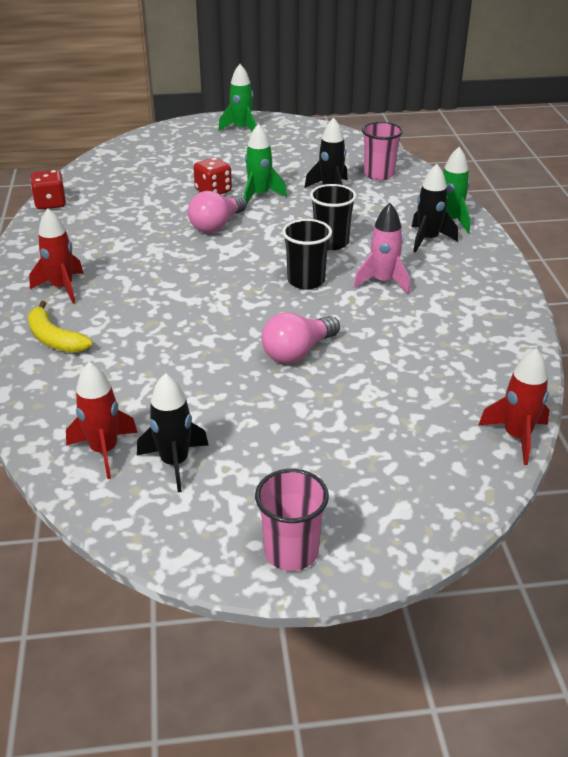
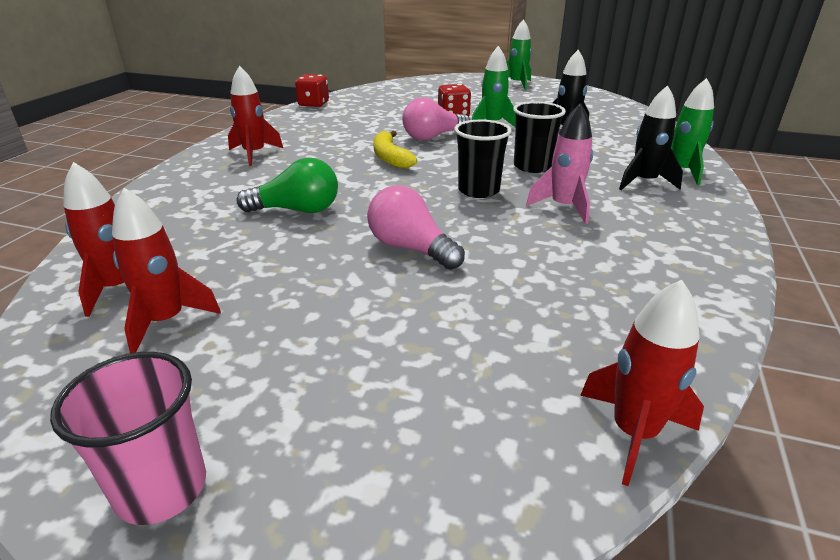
camera: 25 degrees right, 5 degrees down
yellow banana [28,301,93,353] -> yellow banana moved to [373,131,417,169]
black rocket [137,373,208,492] -> red rocket [112,188,221,353]
pink light bulb [261,312,340,364] -> pink light bulb turned 60 degrees clockwise [367,185,465,270]
pink cup [362,122,403,180] -> none
none -> green light bulb [237,158,338,213]

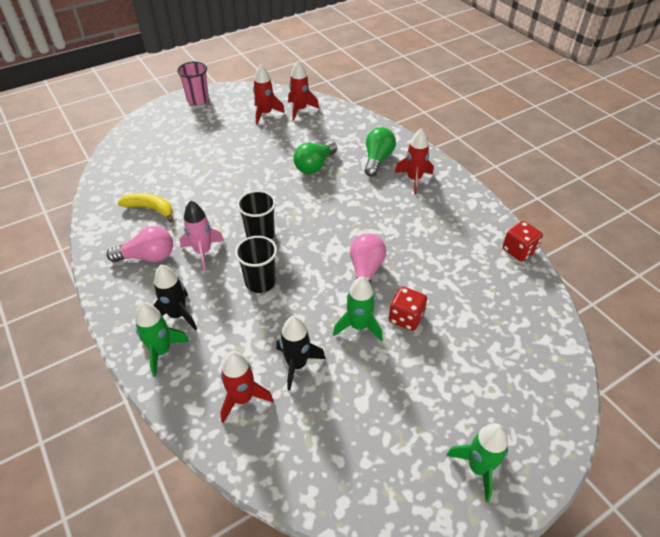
camera: 130 degrees right, 15 degrees up
pink light bulb [367,185,465,270] -> pink light bulb moved to [106,226,173,262]
yellow banana [373,131,417,169] -> yellow banana moved to [117,193,173,222]
red rocket [580,280,704,486] -> red rocket moved to [220,351,273,423]
none -> green light bulb [365,127,396,177]

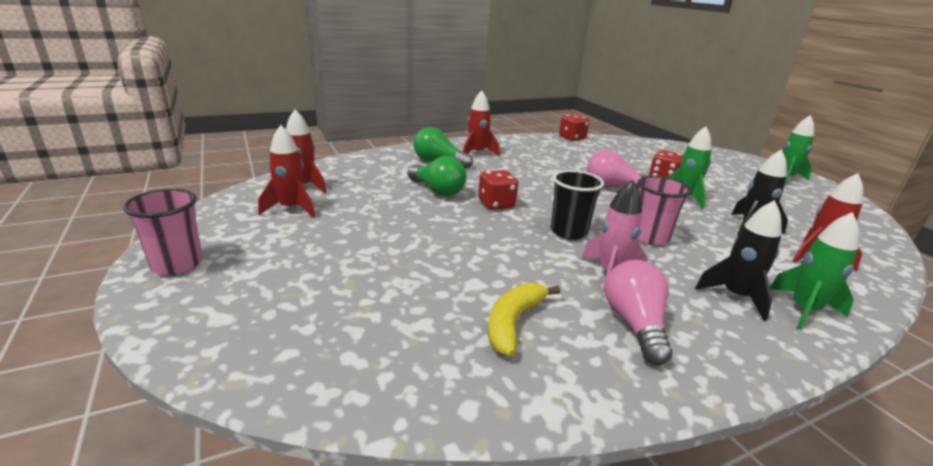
camera: 85 degrees left, 20 degrees down
black cup [235,236,277,293] -> pink cup [638,176,691,245]
none -> red dice [478,170,518,210]

